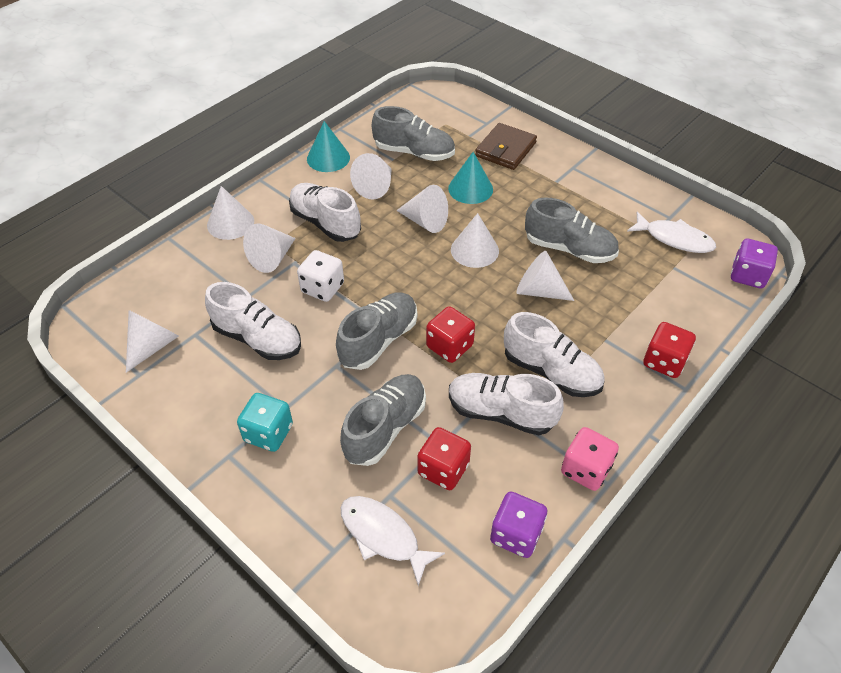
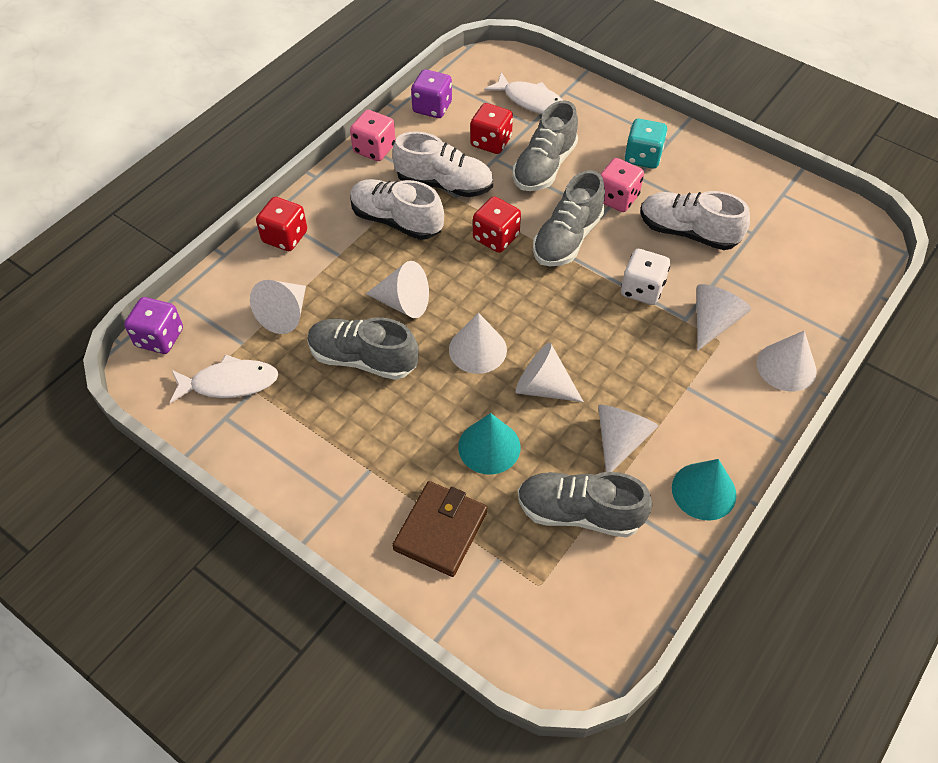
camera: 175 degrees right, 5 degrees up
white cone [126,310,179,373] -> white cone moved to [250,280,306,334]
white shoe [289,183,361,242] -> none
white fish [627,212,716,253] -> white fish turned 150 degrees clockwise [170,354,279,404]
none -> pink dice [601,158,644,212]

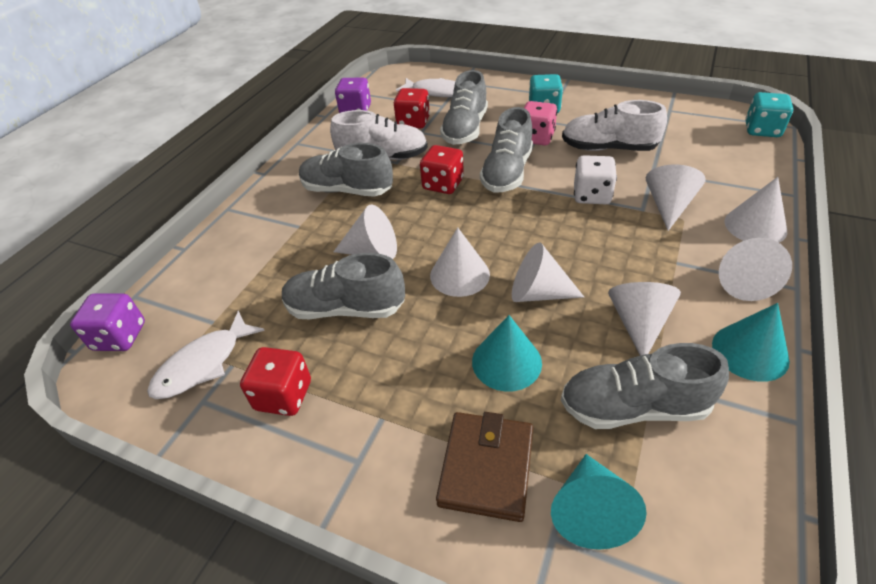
camera: 10 degrees left, 10 degrees down
white fish [170,354,279,404] -> white fish turned 150 degrees clockwise [147,310,265,399]
white cone [250,280,306,334] -> white cone moved to [719,238,792,301]
red dice [256,197,307,251] -> red dice moved to [240,347,311,416]
pink dice [350,110,396,161] -> none
white shoe [350,179,444,240] -> grey shoe [299,143,393,197]
none -> turquoise cone [551,454,646,550]
none -> turquoise dice [746,92,793,137]

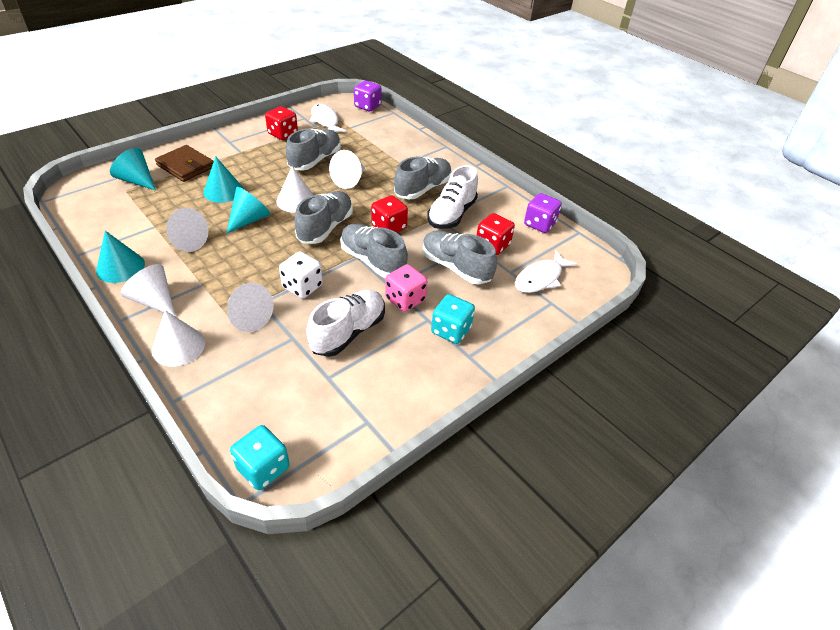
camera: 110 degrees right, 0 degrees up
white cone [512,242,584,302] -> turquoise cone [226,187,270,234]
grey shoe [561,343,729,429] -> grey shoe moved to [295,191,353,244]

